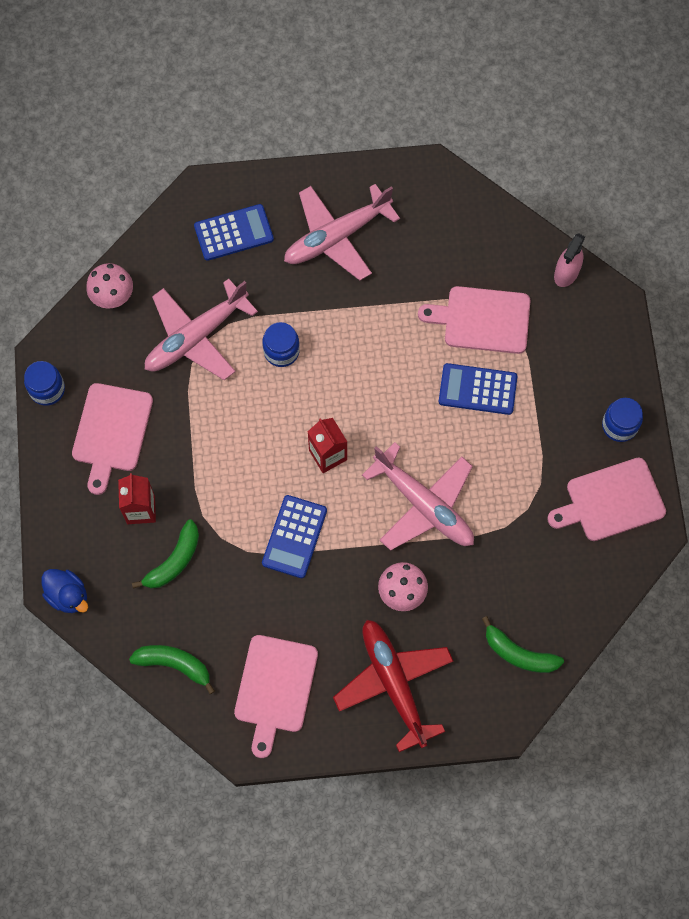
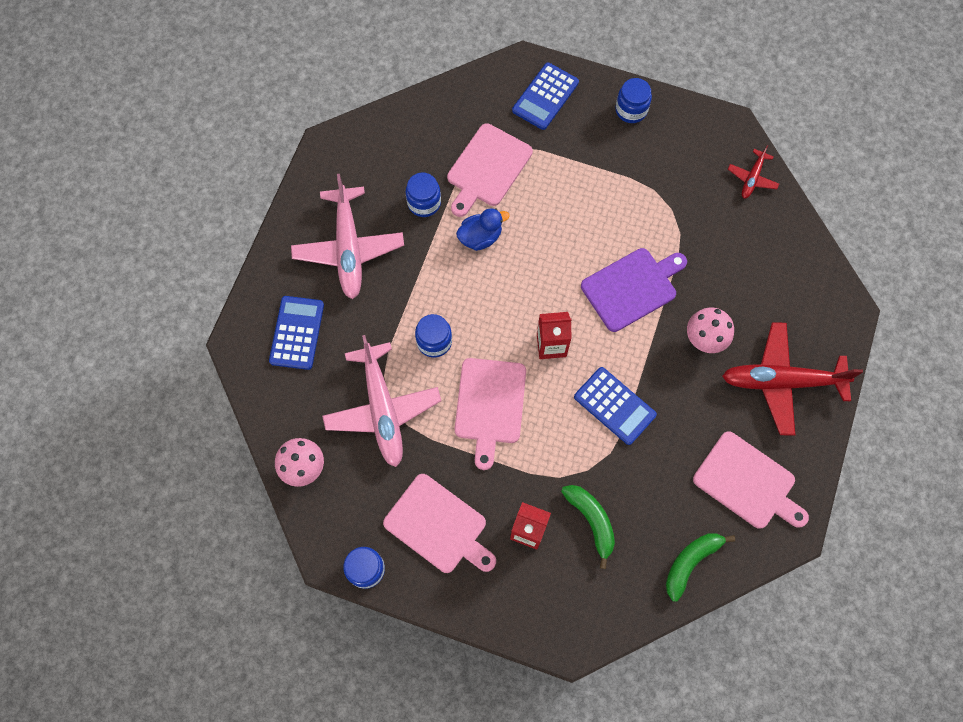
camera: 65 degrees left, 0 degrees up
blue duck [41,569,88,613] -> blue duck moved to [456,208,510,251]
pink plane [362,442,474,551] -> purple cutting board [581,248,687,332]
blue calculator [439,363,517,415] -> blue calculator moved to [512,63,579,130]
green banana [482,616,564,673] -> none
pink cutting board [547,458,666,541] -> pink cutting board moved to [455,358,526,470]
pink spray bottle [554,233,585,287] -> none
none -> blue jar [406,173,441,217]
none -> red plane [728,145,779,199]

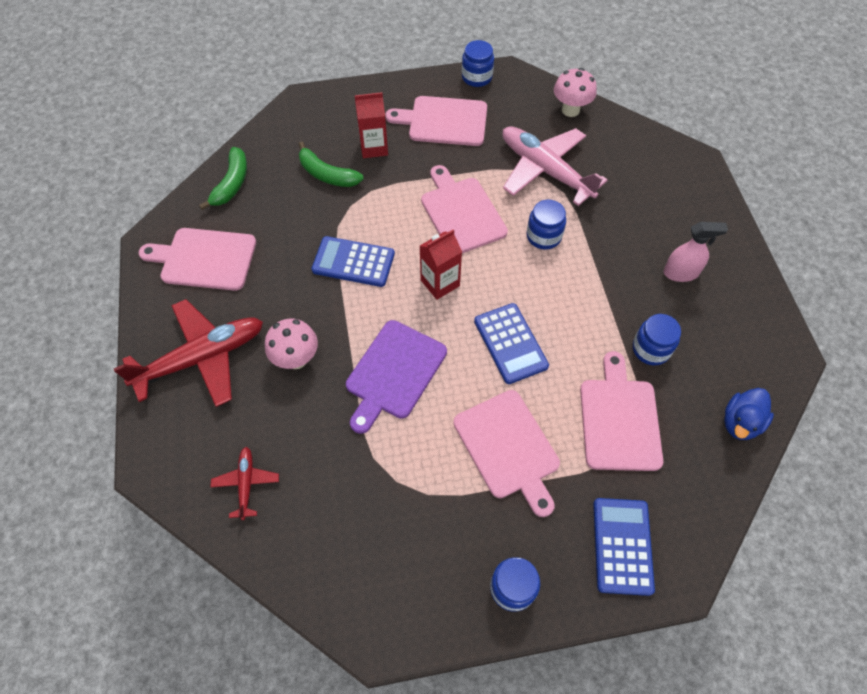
camera: 150 degrees right, 10 degrees down
blue calculator [269,296,324,370] -> blue calculator moved to [474,303,549,384]
pink plane [291,174,404,299] -> pink spray bottle [663,222,728,282]
blue duck [456,208,510,251] -> blue duck moved to [724,388,774,440]
red plane [728,145,779,199] -> red plane moved to [210,447,279,520]
none -> pink cutting board [453,390,560,517]

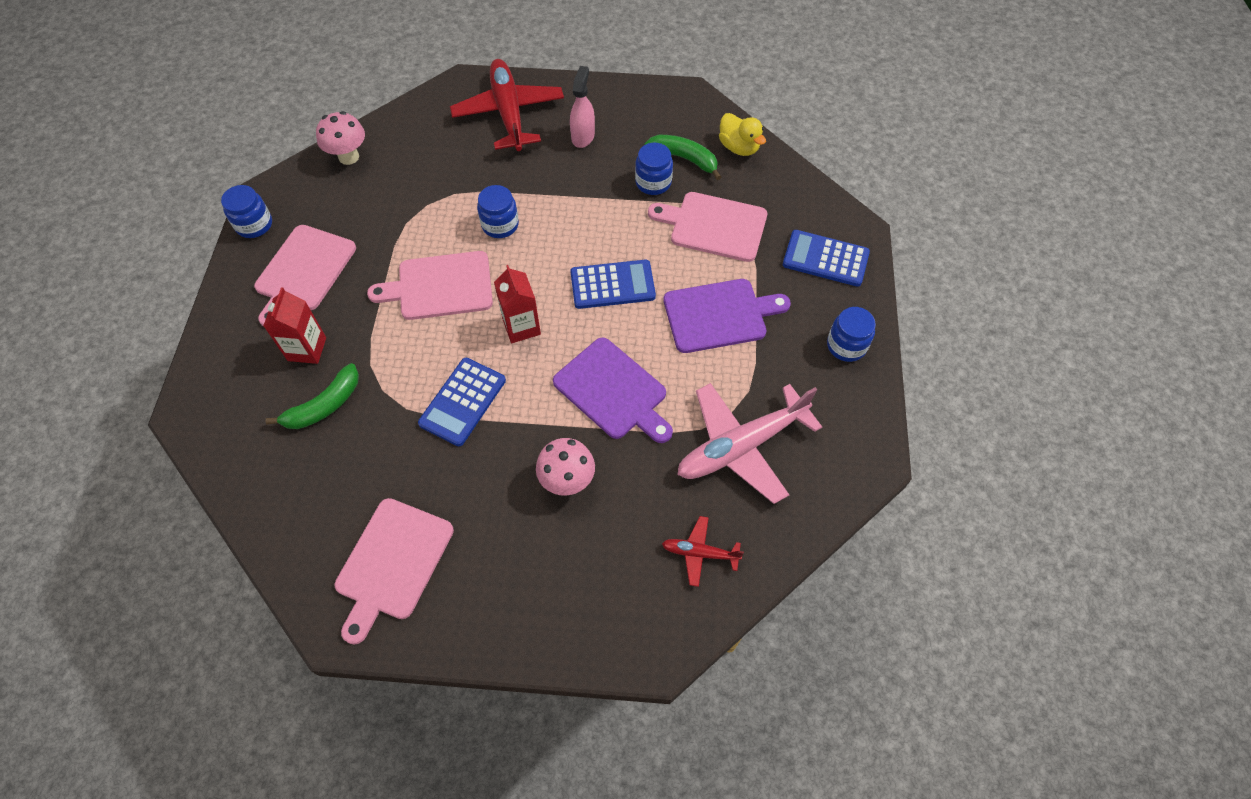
camera: 75 degrees left, 0 degrees up
red plane [114,299,263,407] -> red plane moved to [450,59,564,151]
green banana [199,147,247,210] -> green banana moved to [645,135,721,180]
pink cutting board [453,390,560,517] -> purple cutting board [664,279,791,353]
pink plane [502,126,608,206] -> pink plane moved to [677,383,822,504]
blue duck [724,388,774,440] -> yellow duck [719,113,766,156]

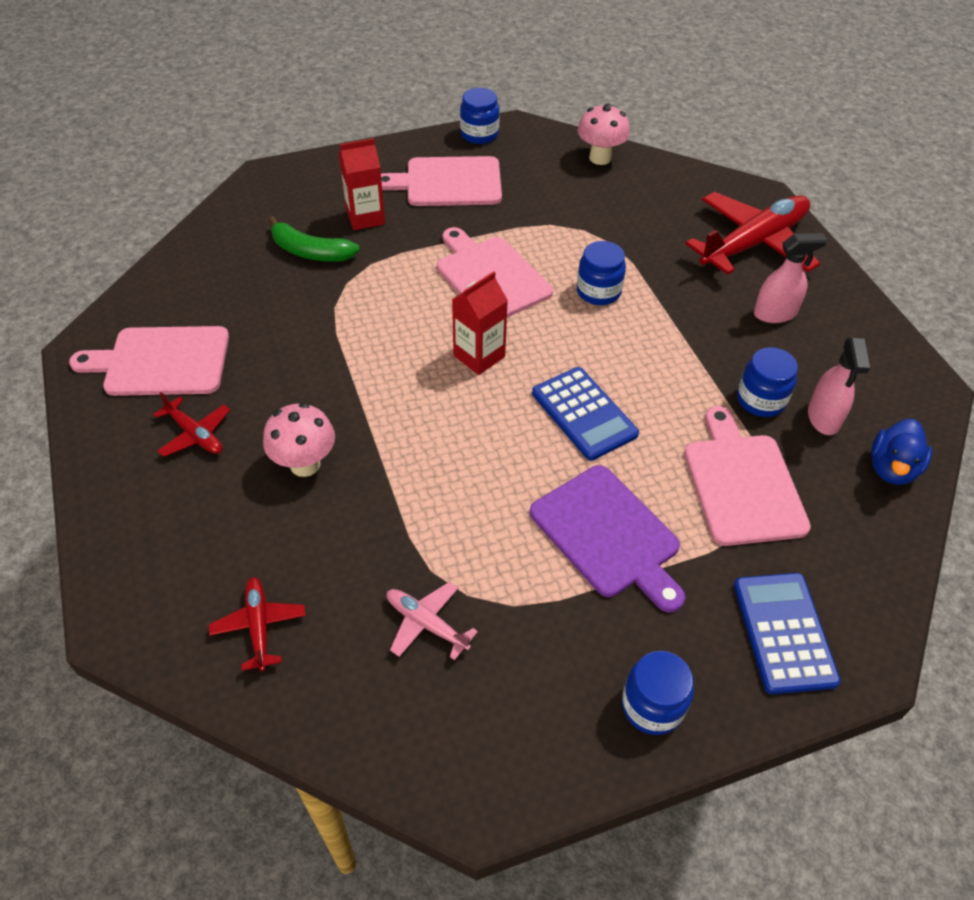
camera: 65 degrees right, 10 degrees down
blue calculator [418,358,506,446] -> none
purple cutting board [553,337,673,443] -> none
green banana [645,135,721,180] -> pink spray bottle [808,338,870,435]
pink plane [677,383,822,504] -> pink plane [387,582,478,660], size x0.48
yellow duck [719,113,766,156] -> blue duck [871,419,932,485]
none -> red plane [153,392,230,457]

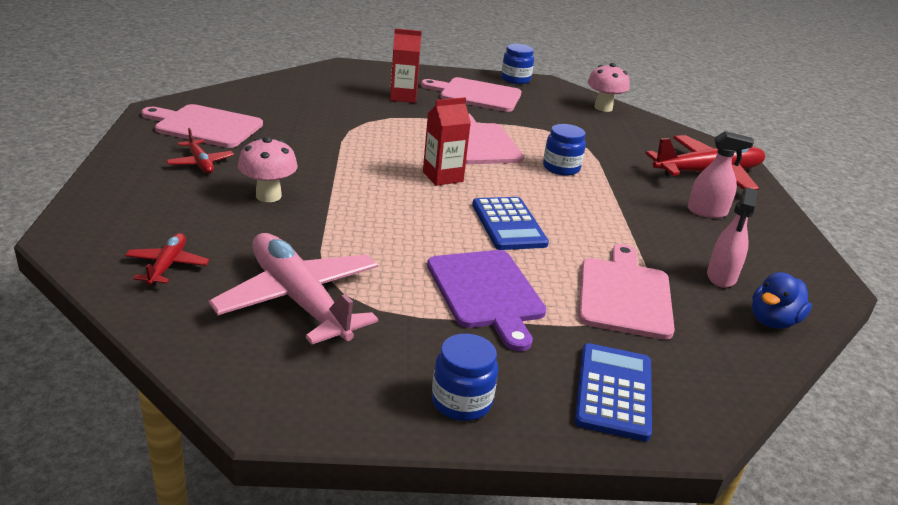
camera: 15 degrees right, 20 degrees down
green banana [269,216,359,262] -> none
pink plane [387,582,478,660] -> pink plane [209,233,378,345], size x2.07
blue jar [737,347,798,417] -> none

